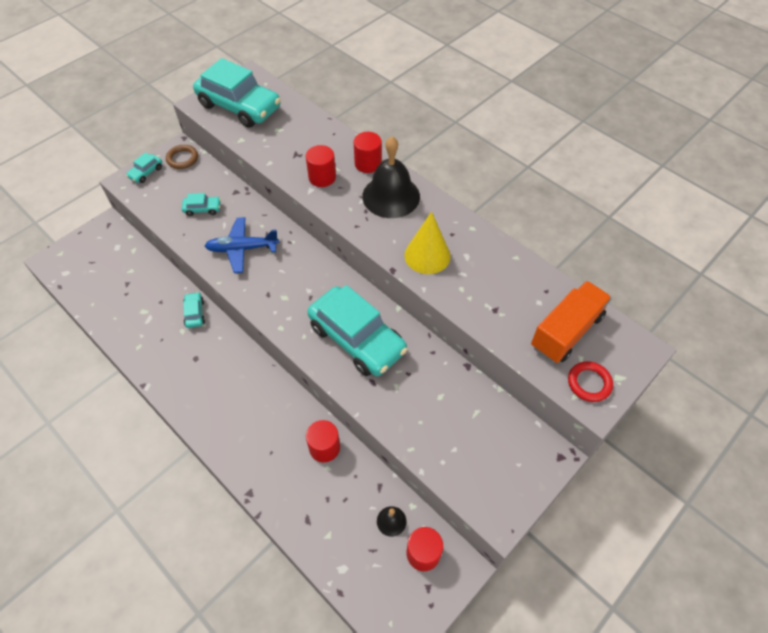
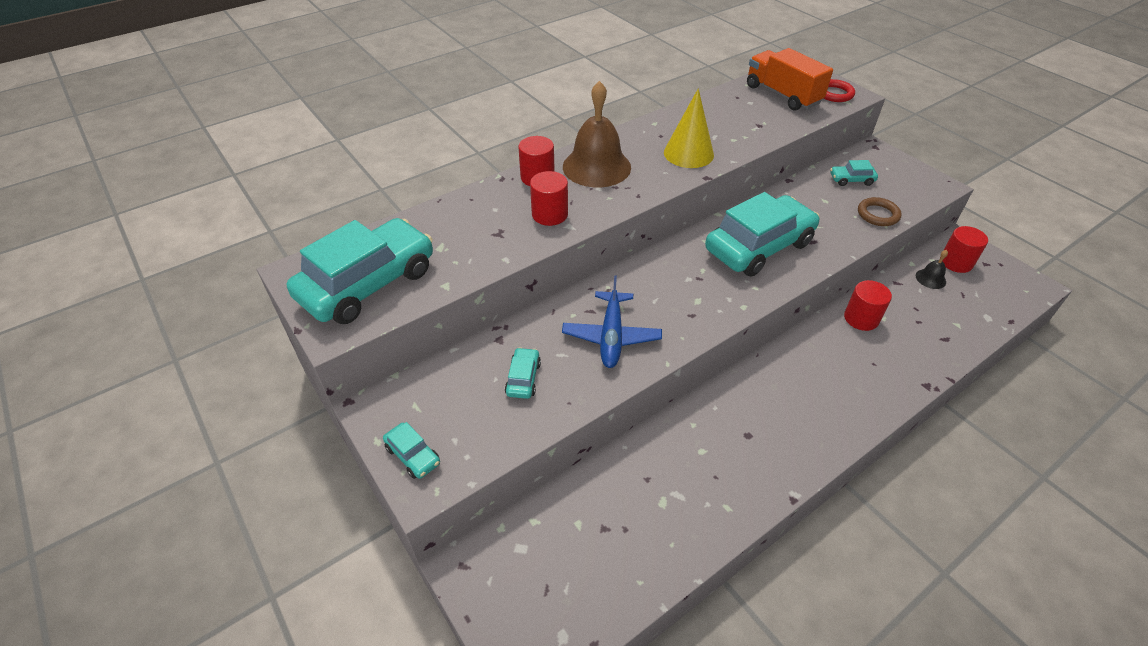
camera: 80 degrees left, 10 degrees down
brown ring [166,145,198,169] -> brown ring moved to [858,197,902,226]
turquoise car [183,292,205,328] -> turquoise car moved to [830,160,878,186]
black bell [362,137,420,218] -> brown bell [563,81,631,187]

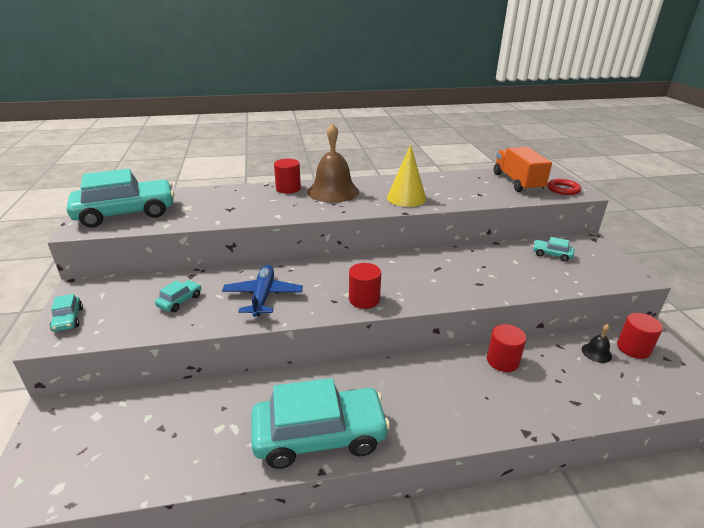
camera: 25 degrees right, 15 degrees down
red cylinder [530,171,568,226] -> red cylinder moved to [349,263,381,309]
blue plane [562,275,662,368] -> blue plane turned 150 degrees clockwise [222,265,303,317]
turquoise car [705,192,820,277] -> turquoise car moved to [251,378,390,469]
brown ring [858,197,902,226] -> none

